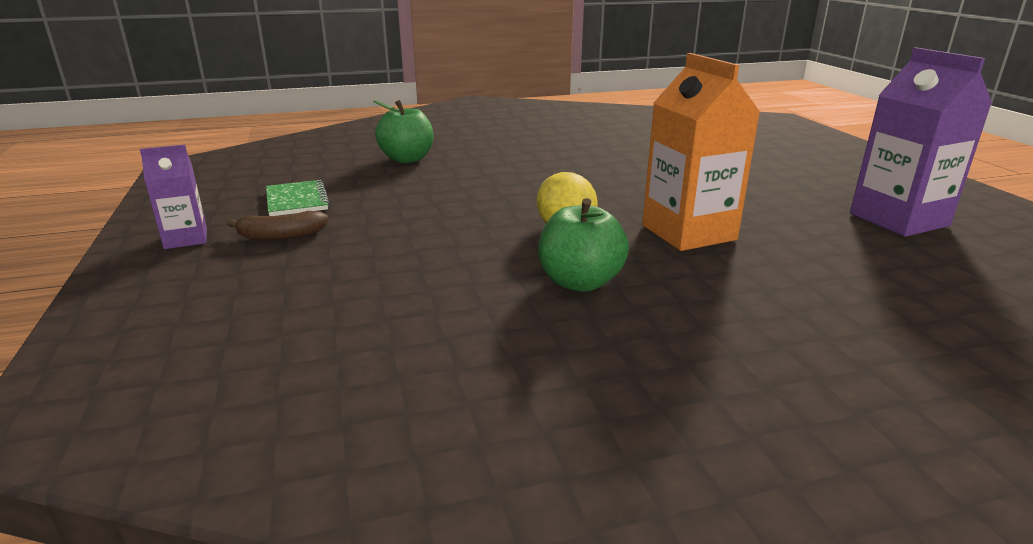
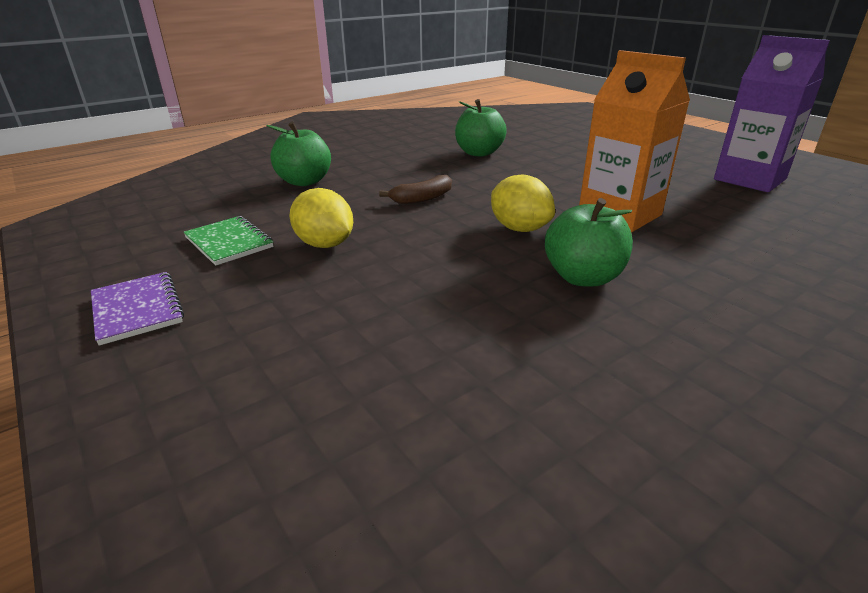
camera: 20 degrees left, 5 degrees up
purple carton [140,145,207,249] -> purple notebook [91,272,184,346]
brown banana [227,211,328,240] -> brown banana moved to [379,175,452,204]
none -> yellow lemon [289,188,353,248]
none -> green apple [455,99,507,157]

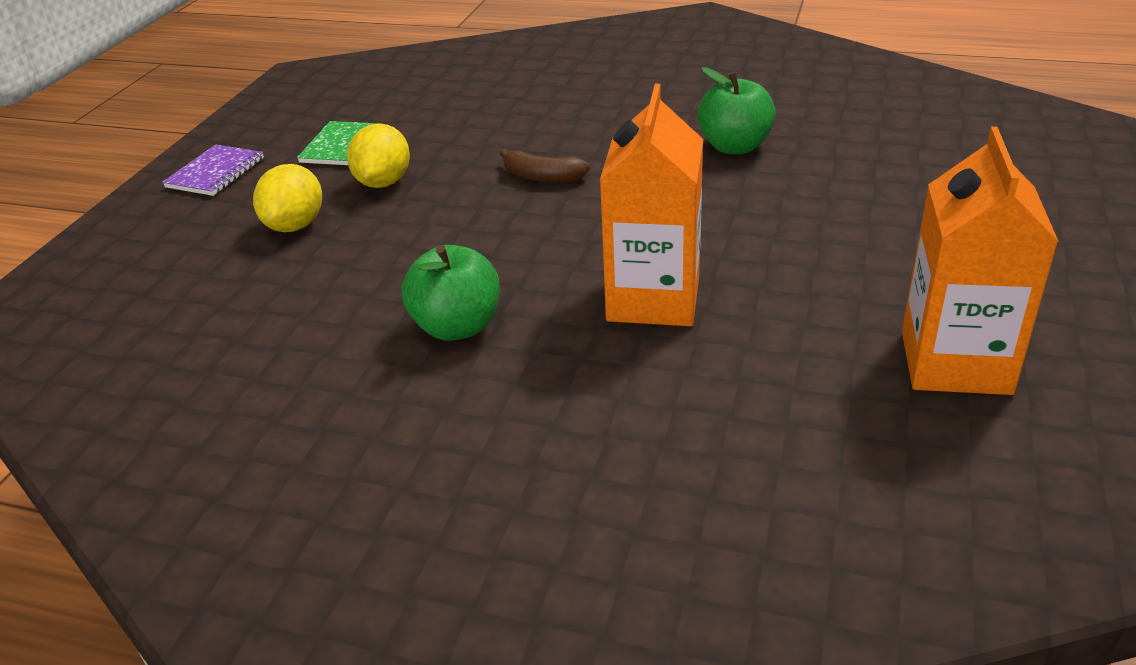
camera: 55 degrees right, 5 degrees up
green apple [266,122,331,186] -> none
yellow lemon [491,175,555,232] -> yellow lemon moved to [253,164,322,232]
purple carton [714,35,830,192] -> orange carton [902,127,1059,395]

